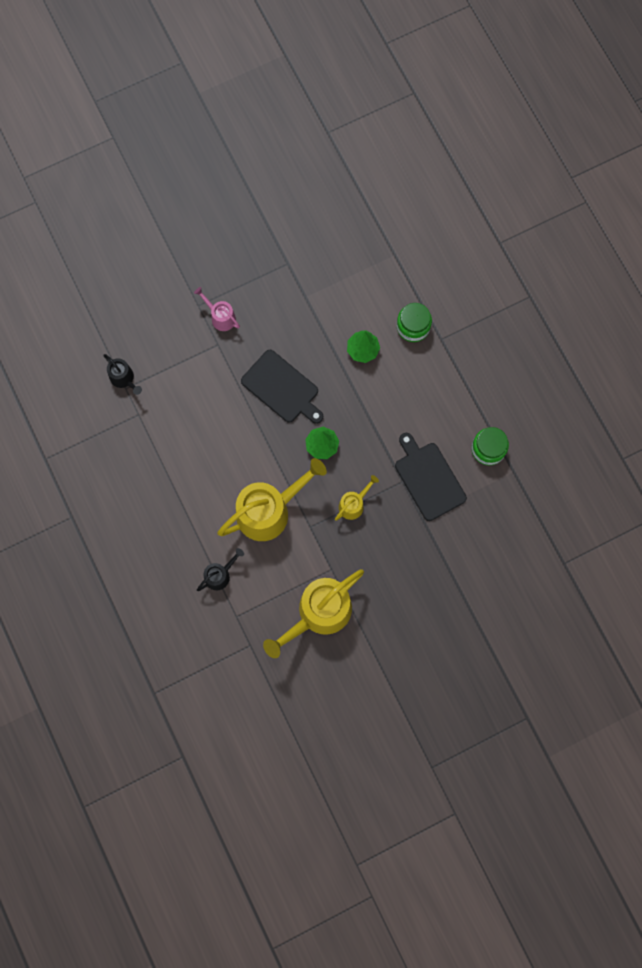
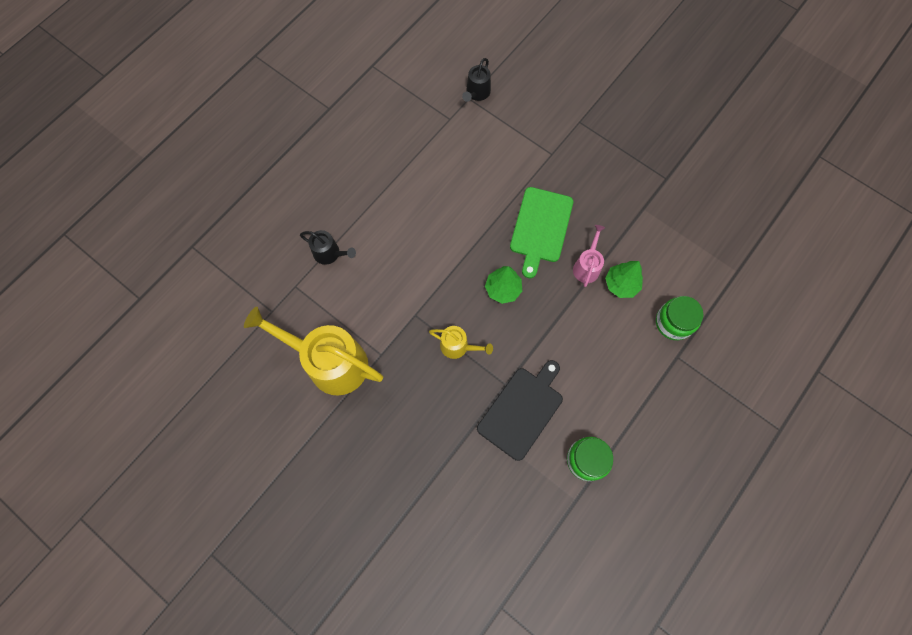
camera: 65 degrees right, 5 degrees down
pink watering can [194,287,240,331] -> pink watering can moved to [573,225,605,287]
yellow watering can [217,458,327,541] -> none
black cutting board [241,350,323,424] -> green cutting board [510,187,573,278]

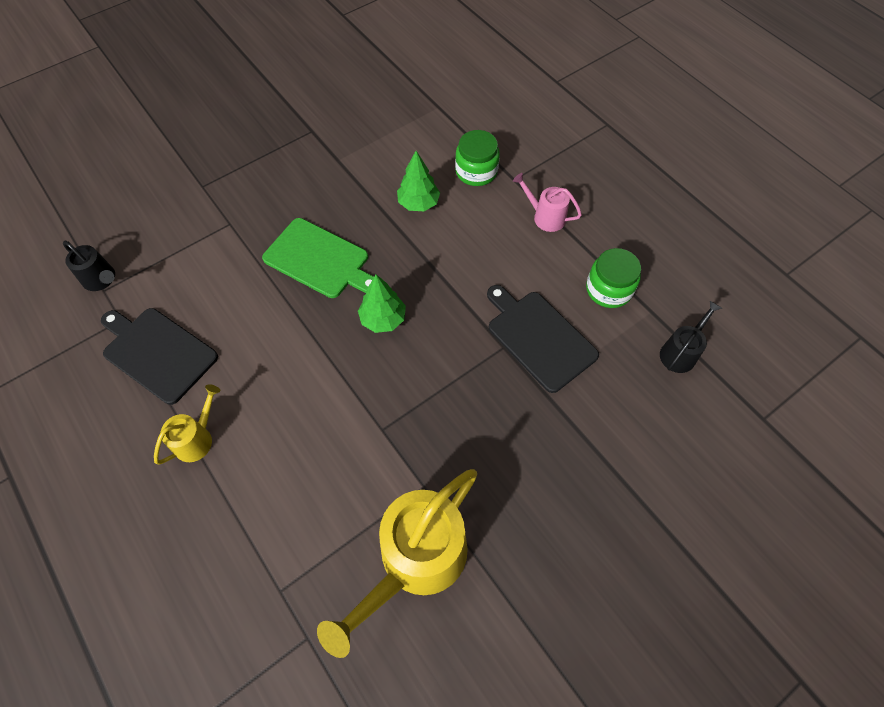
camera: 75 degrees left, 10 degrees down
black watering can [300,230,356,265] -> black watering can moved to [660,301,722,373]
yellow watering can [429,326,493,359] -> yellow watering can moved to [154,384,220,465]
pink watering can [573,225,605,287] -> pink watering can moved to [513,173,582,232]
none -> black cutting board [101,308,218,405]

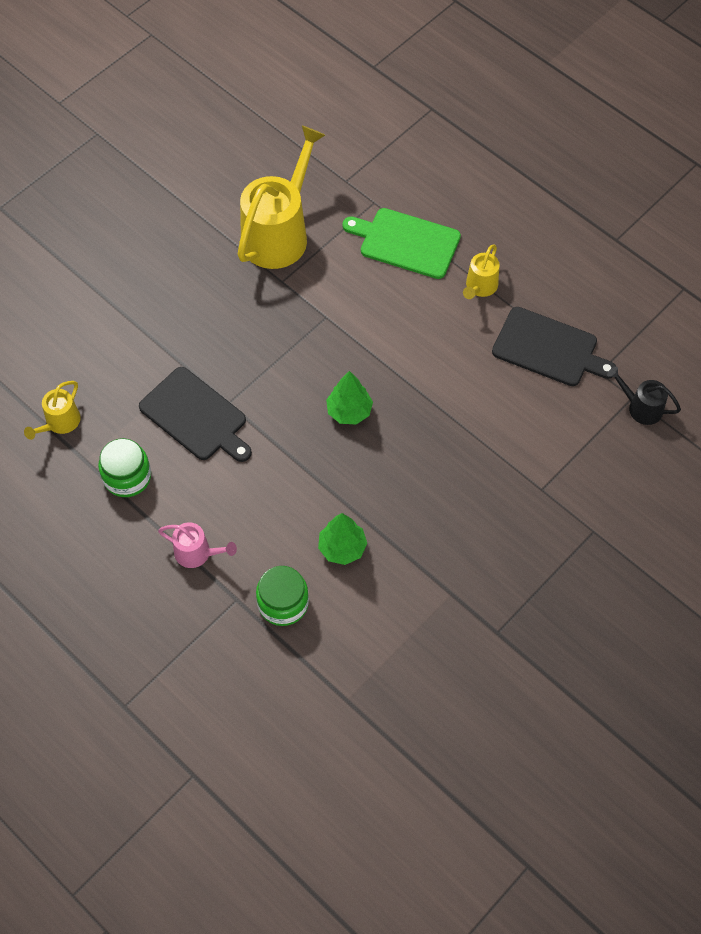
camera: 170 degrees right, 0 degrees up
green cutting board [262,218,374,298] -> green cutting board moved to [342,208,461,279]
black watering can [660,301,722,373] -> yellow watering can [24,381,81,440]

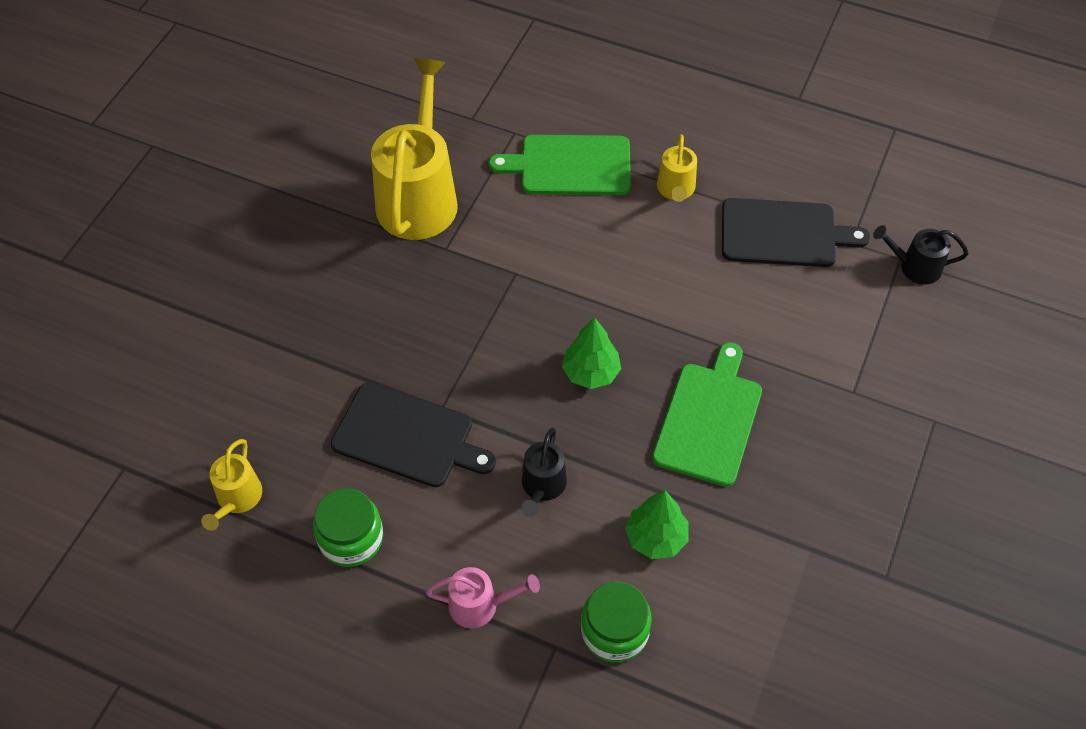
camera: 20 degrees left, 5 degrees down
none -> black watering can [521,427,567,517]
none -> green cutting board [652,342,762,487]

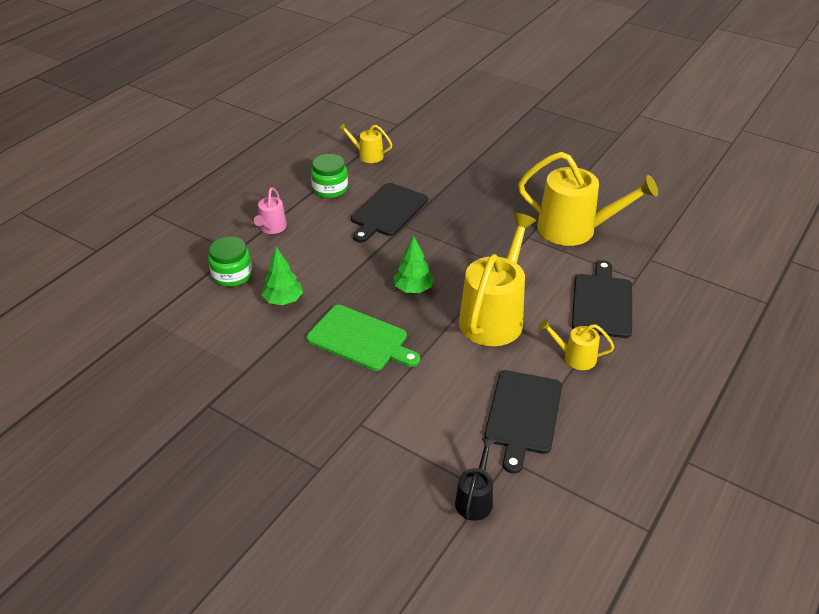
camera: 100 degrees right, 15 degrees down
green cutting board [489,135,631,195] -> black cutting board [572,260,632,338]
black watering can [521,427,567,517] -> none
none -> yellow watering can [459,213,536,346]

